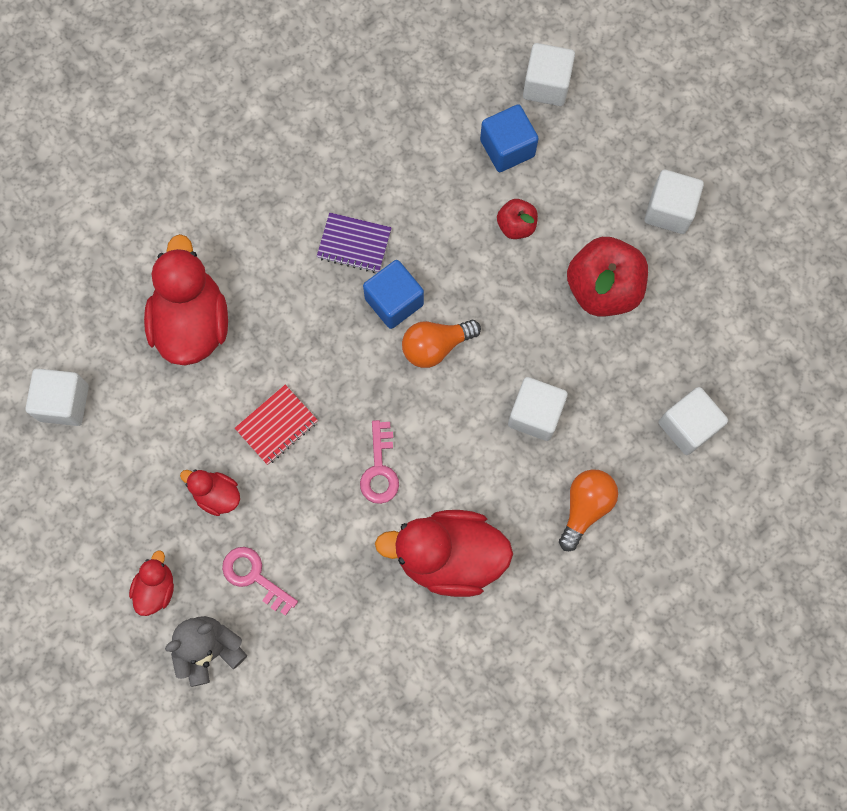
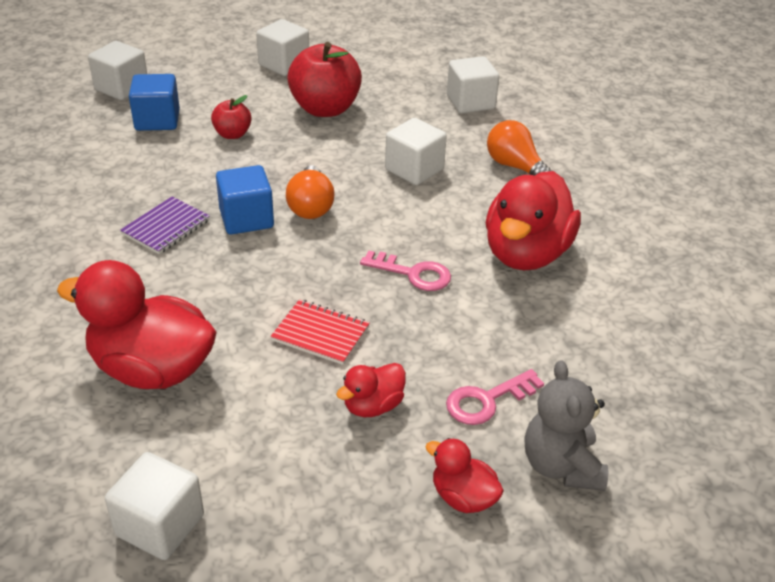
camera: 70 degrees left, 35 degrees down
red notebook [235,385,318,465] -> red notebook turned 45 degrees counterclockwise [271,300,370,365]

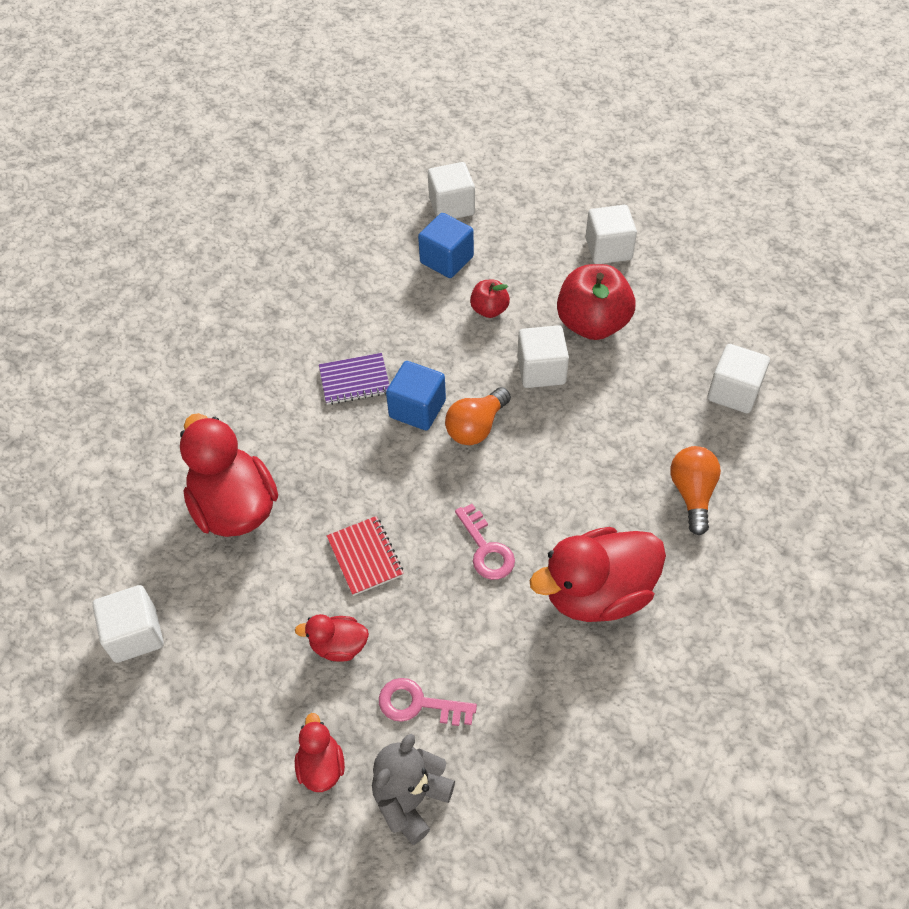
camera: 45 degrees right, 15 degrees up
white cube [385,118,447,185] -> white cube moved to [517,325,569,388]

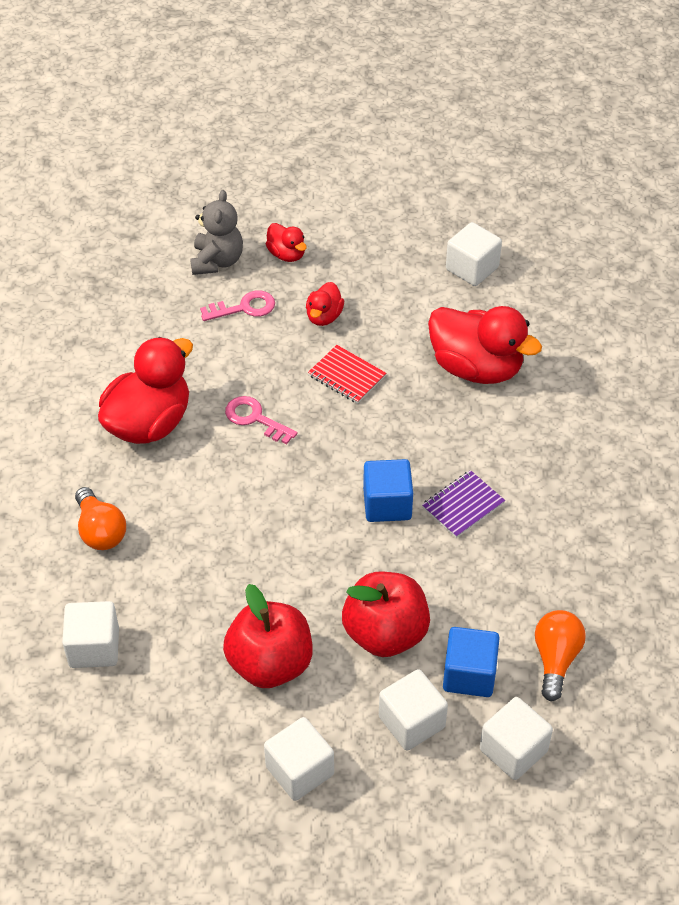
camera: 150 degrees right, 5 degrees down
red duck [295,614,369,662] -> red duck turned 135 degrees clockwise [306,282,344,326]
orange light bulb [445,387,511,445] -> orange light bulb moved to [535,610,586,701]
red apple [470,280,510,318] -> red apple [342,572,430,657], size x1.92
white cube [517,325,569,388] -> white cube moved to [379,669,448,751]

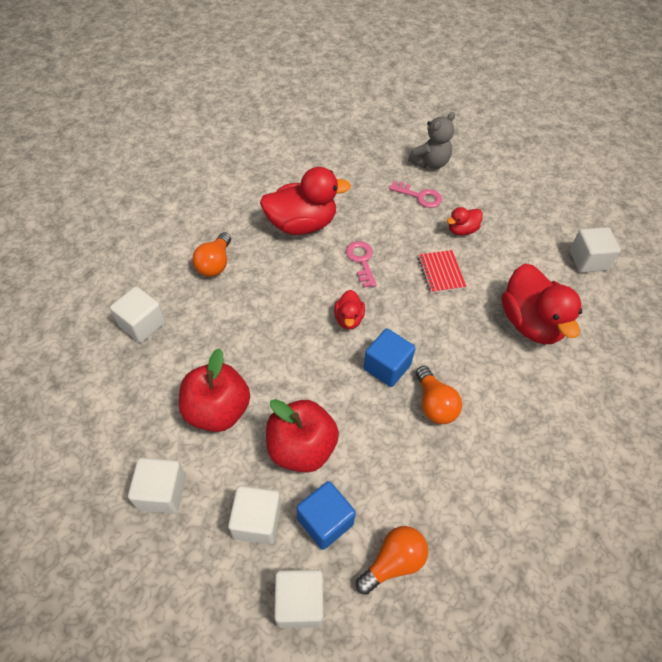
camera: 40 degrees right, 5 degrees up
red duck [266,223,307,262] -> red duck moved to [334,290,365,329]
purple notebook [422,470,505,538] -> orange light bulb [416,366,462,424]

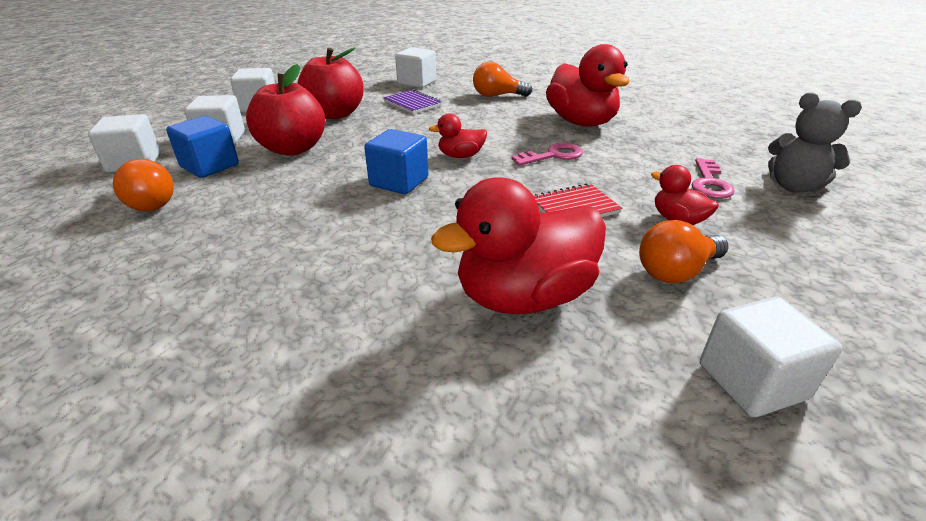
camera: 80 degrees right, 20 degrees down
orange light bulb [416,366,462,424] -> orange light bulb moved to [639,220,729,283]
none -> purple notebook [384,90,442,114]

